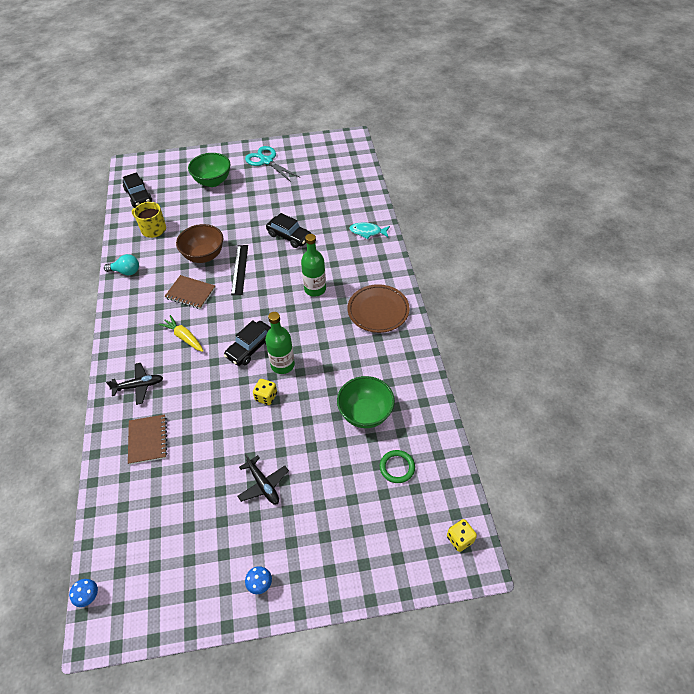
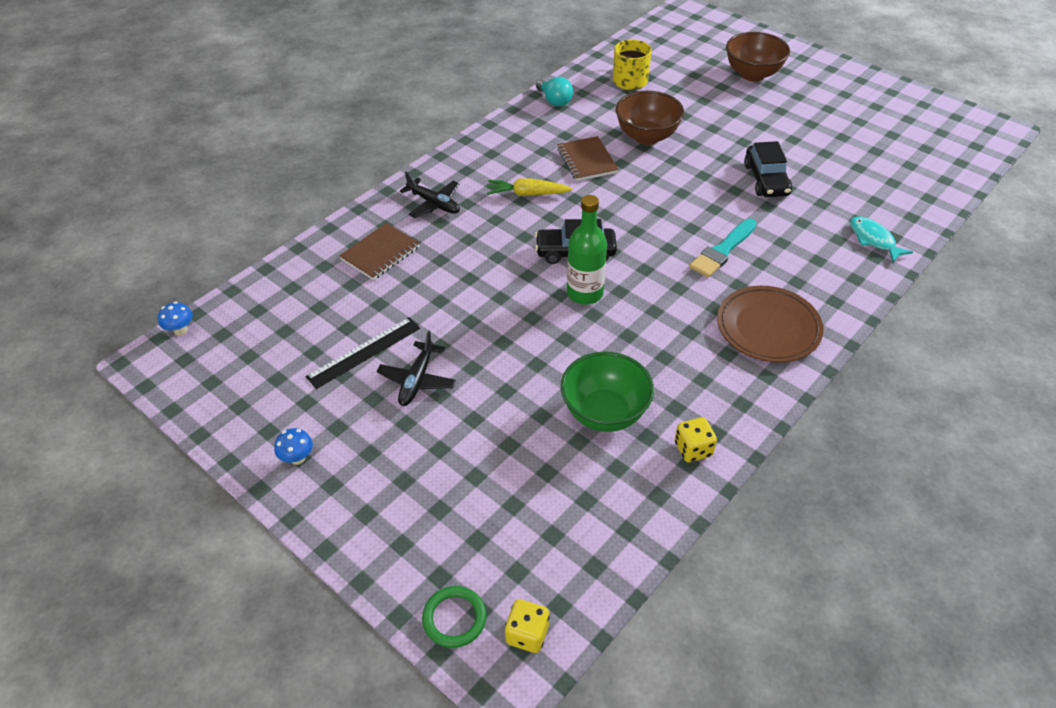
camera: 50 degrees right, 5 degrees down
black car [123,172,152,207] -> none
yellow carrot [159,315,203,352] -> yellow carrot turned 90 degrees counterclockwise [487,179,572,196]
green bowl [188,153,230,187] -> brown bowl [726,32,790,82]
black ruler [231,245,248,295] -> black ruler moved to [305,317,420,389]
turquoise scissors [245,146,299,182] -> none
yellow dice [253,379,277,405] -> yellow dice moved to [675,417,717,462]
green bottle [301,234,326,297] -> turquoise brush [689,219,757,277]
green ring [380,450,415,483] -> green ring moved to [422,586,487,648]

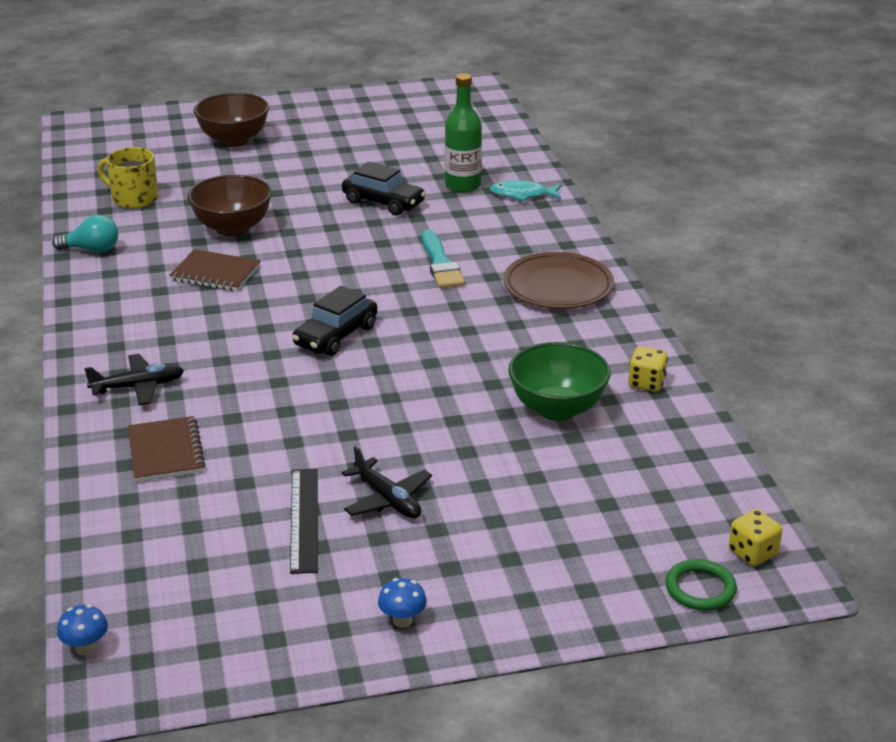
camera: 55 degrees left, 15 degrees down
yellow carrot [487,179,572,196] -> none
green bottle [567,195,607,305] -> green bottle moved to [445,73,482,193]

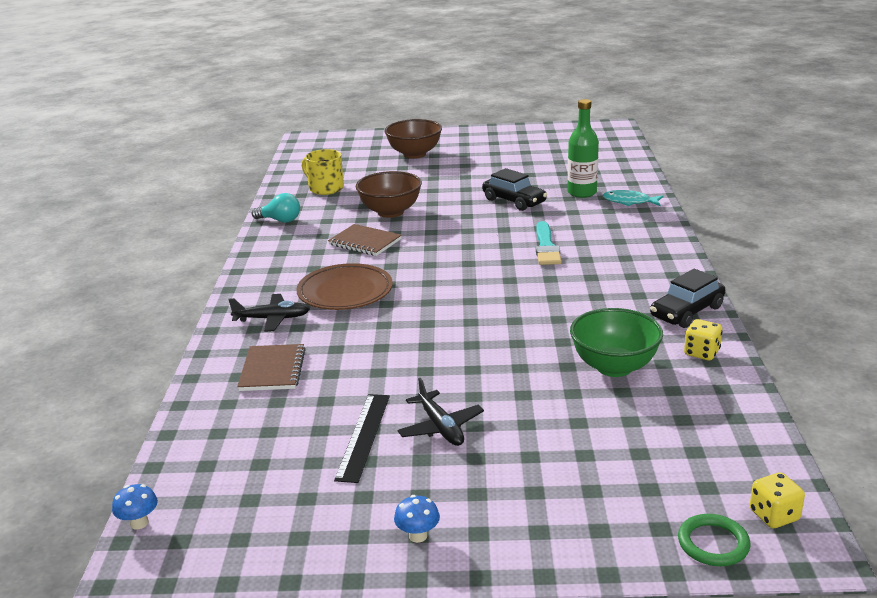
camera: 15 degrees right, 5 degrees down
black car [292,286,378,356] -> black car moved to [650,269,725,328]
brown plate [503,252,614,309] -> brown plate moved to [296,263,393,310]

